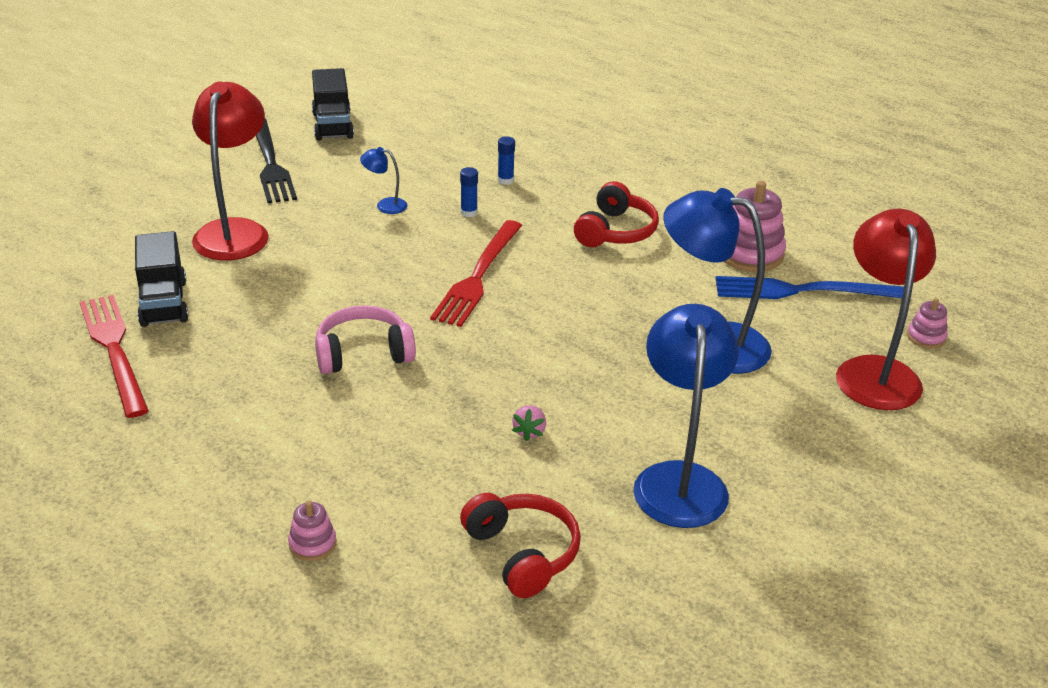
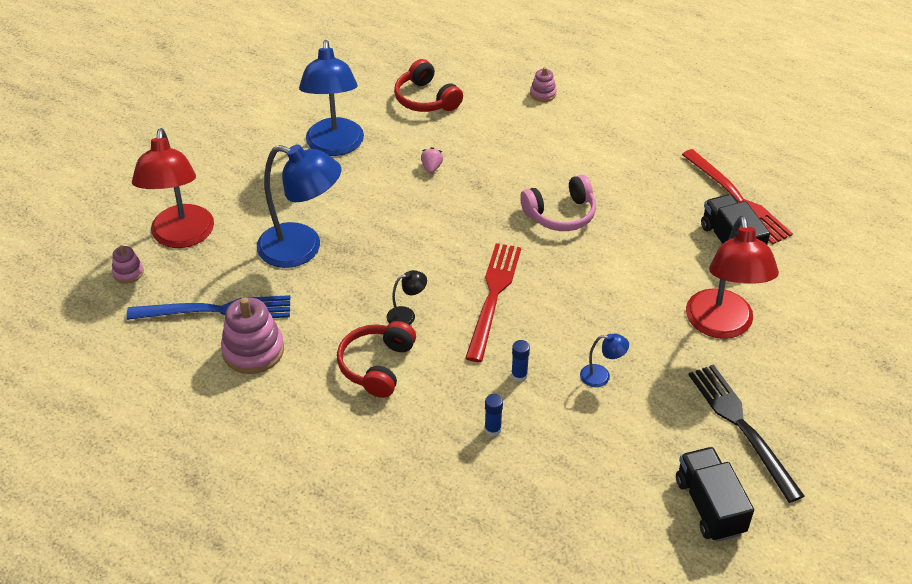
camera: 175 degrees right, 10 degrees up
none -> black lamp [387,270,427,325]

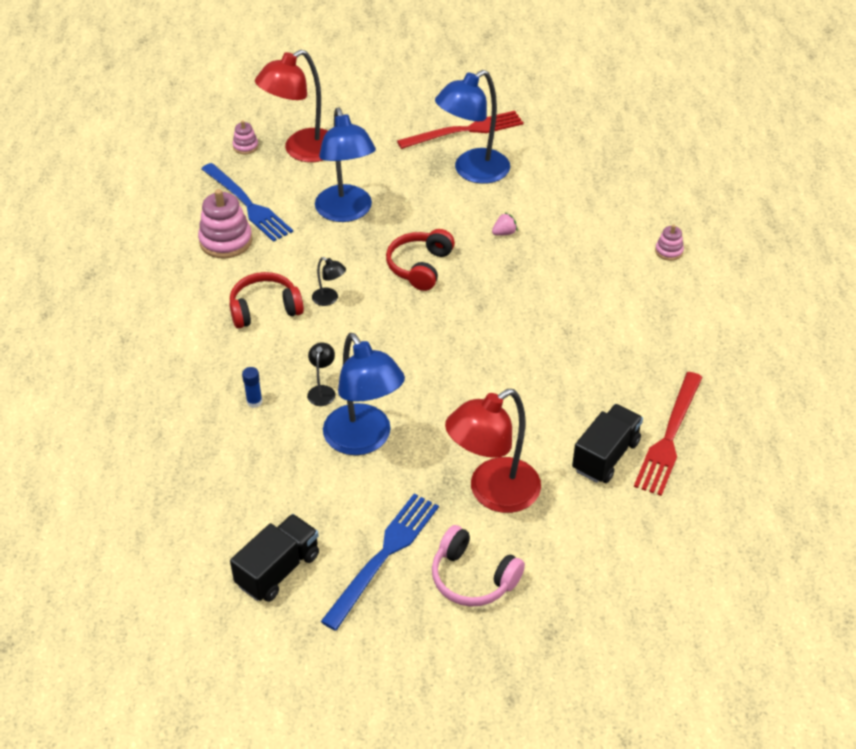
camera: 55 degrees right, 0 degrees up
red headphones [394,59,463,112] -> red headphones moved to [386,229,455,291]
red fork [465,243,521,362] -> red fork moved to [397,111,524,149]
blue glue stick [511,340,530,382] -> black lamp [307,343,335,406]
pink headphones [520,174,596,231] -> pink headphones moved to [432,525,525,607]
blue lamp [580,334,629,387] -> blue lamp [323,333,405,455], size x2.34
black fork [689,364,804,503] -> blue fork [320,494,439,631]

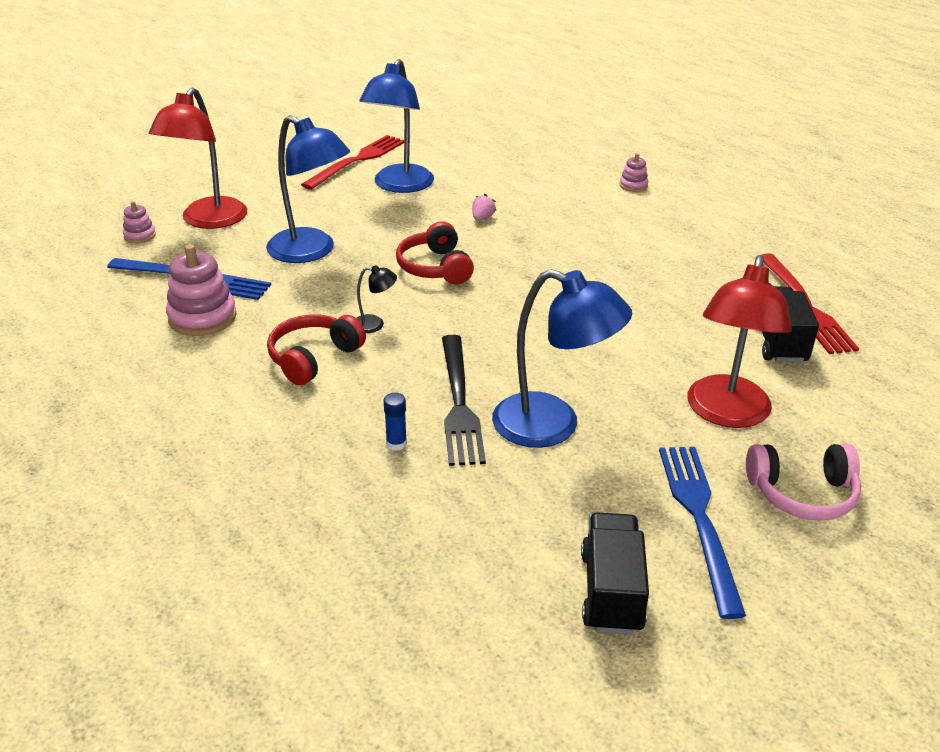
camera: 35 degrees left, 10 degrees down
black lamp [307,343,335,406] -> black fork [442,335,486,466]

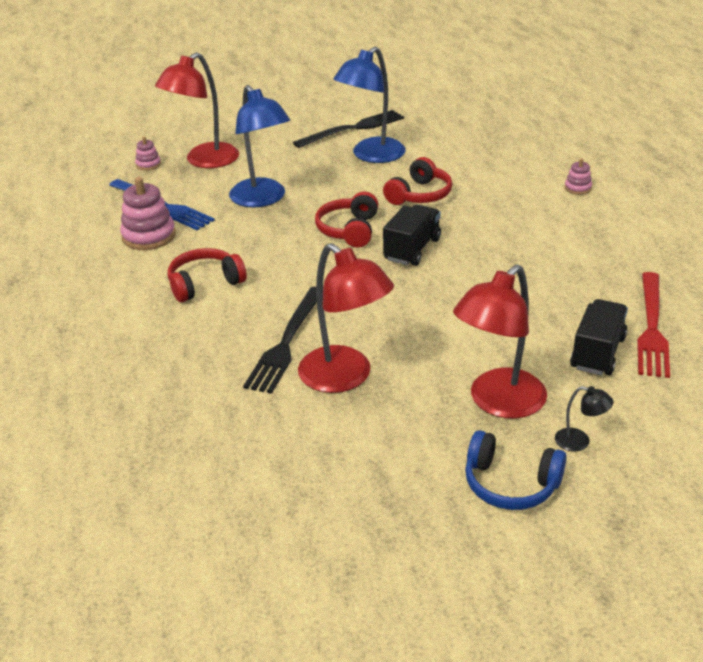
camera: 25 degrees right, 0 degrees up
red fork [301,135,404,190] -> black fork [293,110,404,148]
black lamp [356,265,397,333] -> black lamp moved to [555,386,614,452]
blue glue stick [384,393,407,451] -> none
pink strawberry [472,194,497,220] -> red headphones [383,157,452,205]
blue lamp [492,269,632,448] -> red lamp [298,243,394,393]
black truck [581,512,649,634] -> black truck moved to [383,205,441,266]
blue fork [659,447,746,619] -> none
pink headphones [746,444,861,521] -> blue headphones [465,430,567,510]

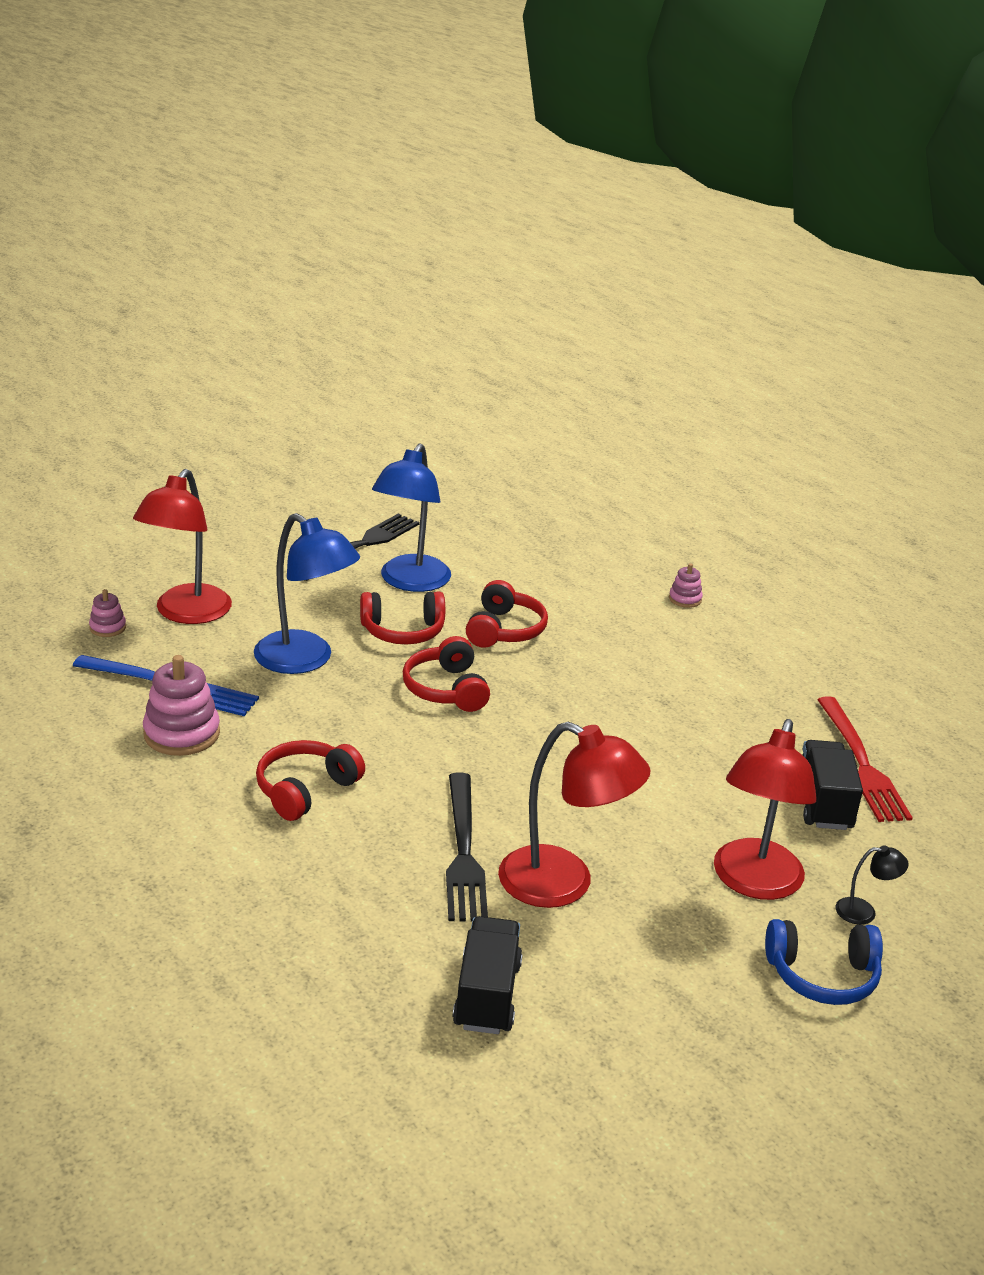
camera: 25 degrees left, 5 degrees down
black truck [383,205,441,266] -> black truck moved to [452,916,523,1034]
none -> red headphones [360,592,445,644]

